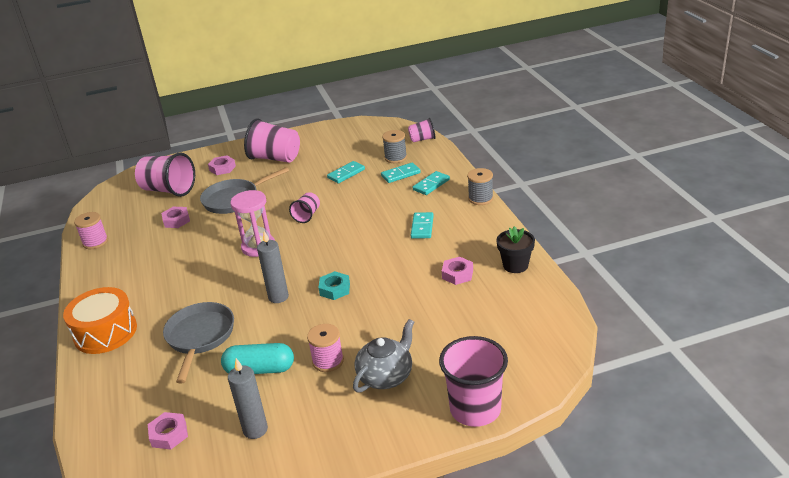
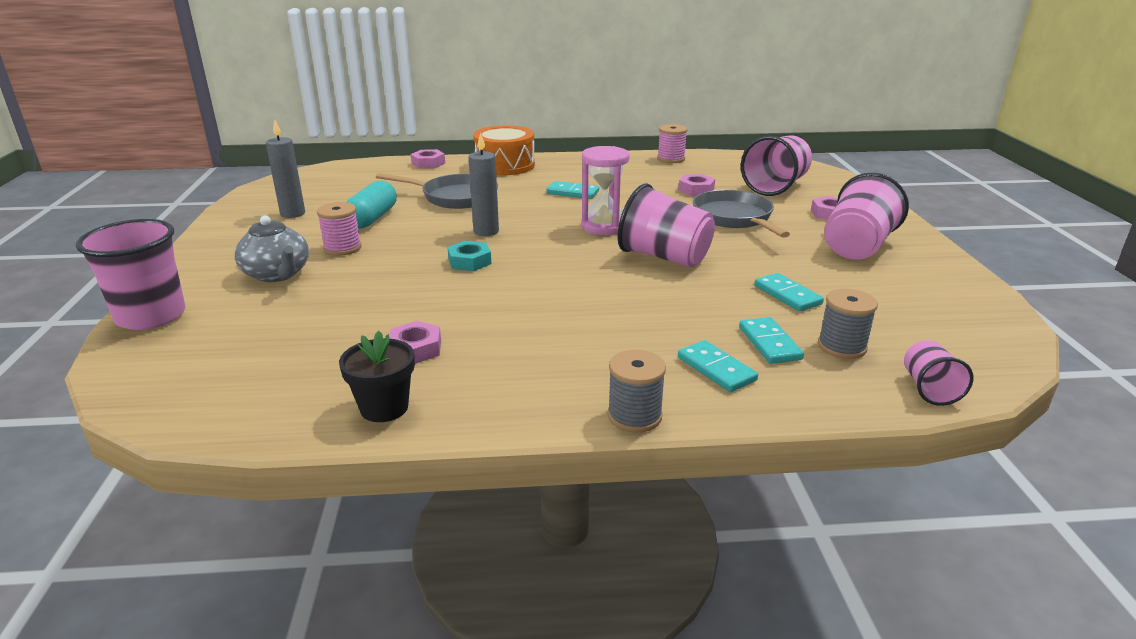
camera: 100 degrees right, 5 degrees down
pink nut [148,412,188,450] -> pink nut moved to [411,149,445,168]
pink cup [289,192,320,223] -> pink cup [618,183,715,268], size x1.88
turquoise domino [411,212,434,239] -> turquoise domino moved to [547,181,599,199]

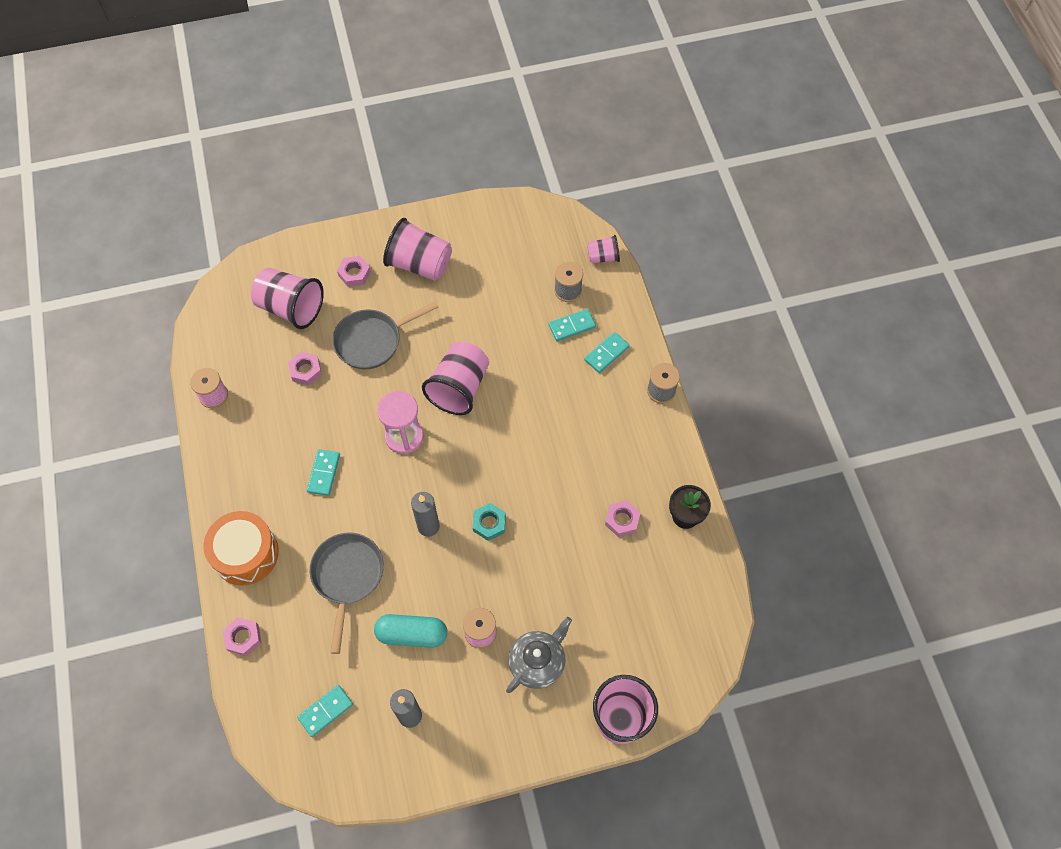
camera: 100 degrees left, 35 degrees up
turquoise domino [754,273,824,312] -> turquoise domino moved to [297,685,353,737]

